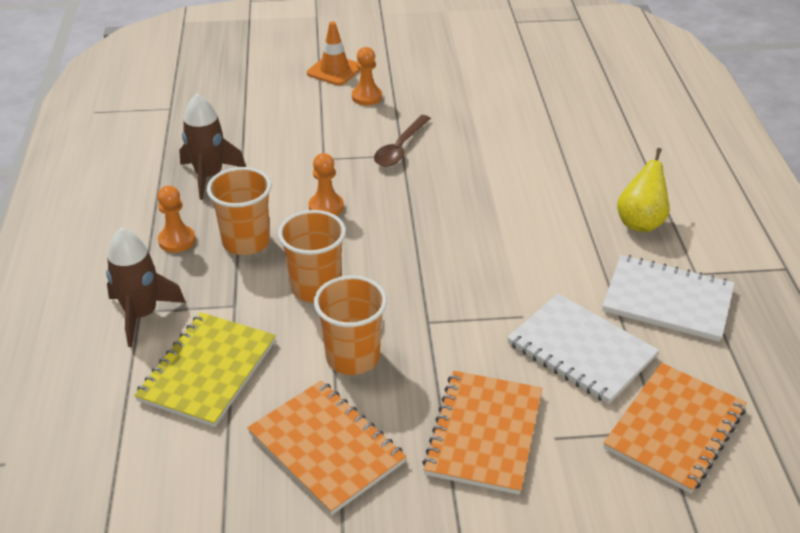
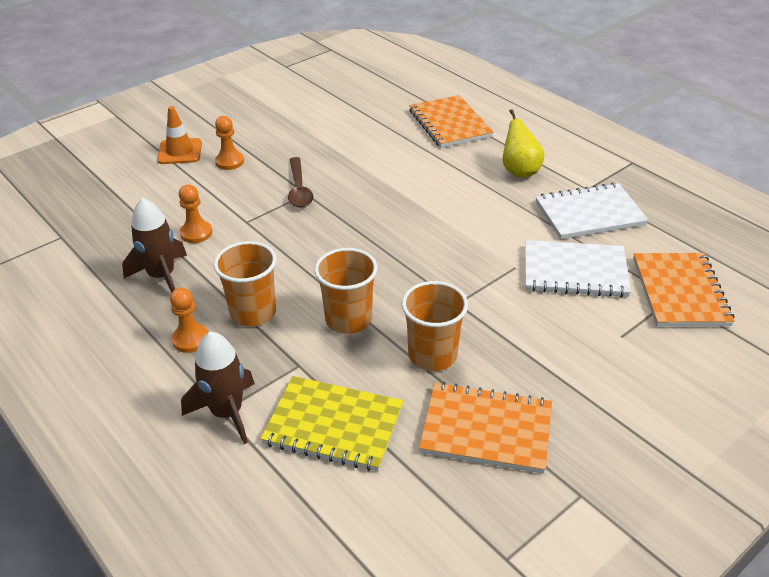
camera: 35 degrees left, 0 degrees up
yellow notebook [134,312,276,427] -> yellow notebook turned 60 degrees counterclockwise [260,376,403,471]
orange pawn [308,153,344,216] -> orange pawn moved to [179,185,212,243]
orange notebook [422,371,542,495] -> orange notebook moved to [409,95,494,148]

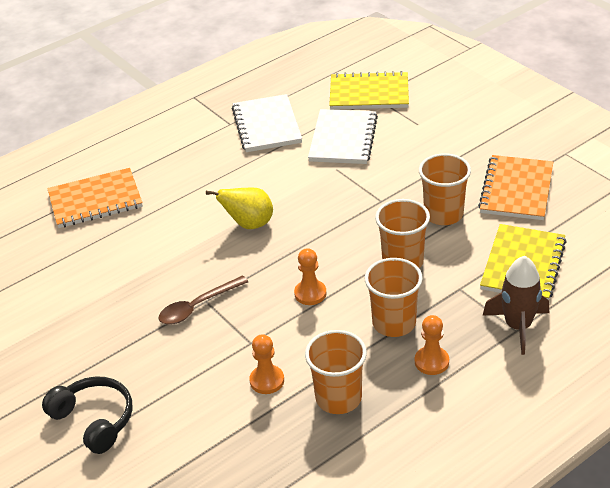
camera: 85 degrees left, 0 degrees up
brown rocket [122,198,187,293] -> orange cup [305,330,367,414]
orange traffic cone [157,106,202,164] -> black headphones [42,376,133,454]
orange pawn [215,116,244,170] -> orange pawn moved to [294,248,326,305]
brown spoon [288,157,313,208] -> brown spoon turned 150 degrees clockwise [159,275,248,325]
yellow pear [503,109,545,178] -> yellow pear moved to [206,187,273,229]
orange notebook [633,253,735,326] -> yellow notebook [329,71,409,110]

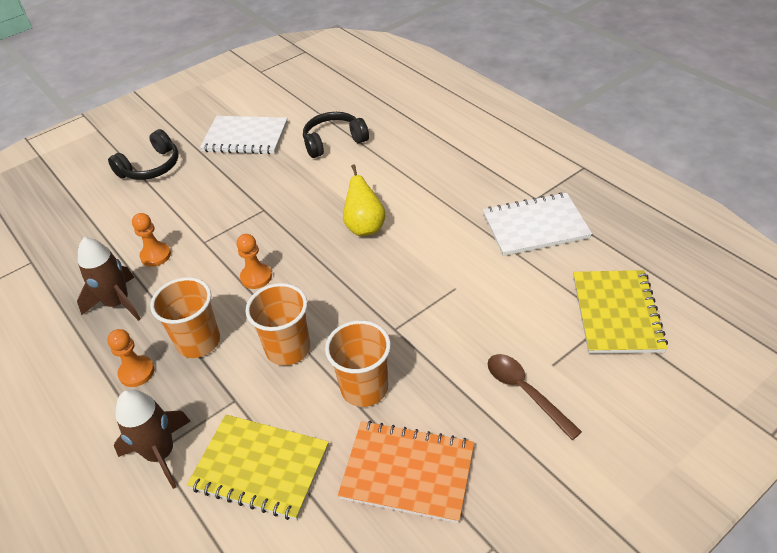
camera: 90 degrees right, 5 degrees up
orange notebook [47,168,143,228] -> none
brown spoon [159,275,248,325] -> brown spoon moved to [487,354,582,440]
orange cup [305,330,367,414] -> brown rocket [77,237,141,321]
white notebook [308,109,378,164] -> white notebook moved to [200,116,288,154]
none -> black headphones [303,112,369,158]

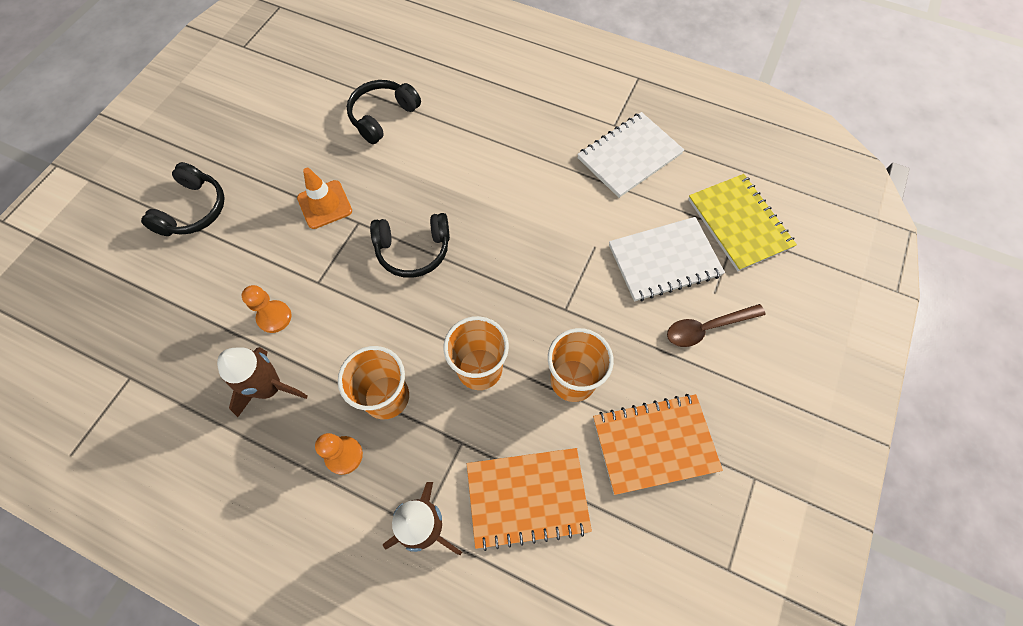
camera: 30 degrees left, 20 degrees up
yellow notebook [187,415,329,520] -> orange notebook [467,448,592,551]
white notebook [200,116,288,154] -> white notebook moved to [609,217,725,302]
orange pawn [237,234,272,289] -> none
yellow pear [343,164,386,236] -> none
brown spoon [487,354,582,440] -> brown spoon turned 45 degrees counterclockwise [667,304,766,347]
none -> orange traffic cone [297,168,352,229]
none -> black headphones [370,213,450,278]

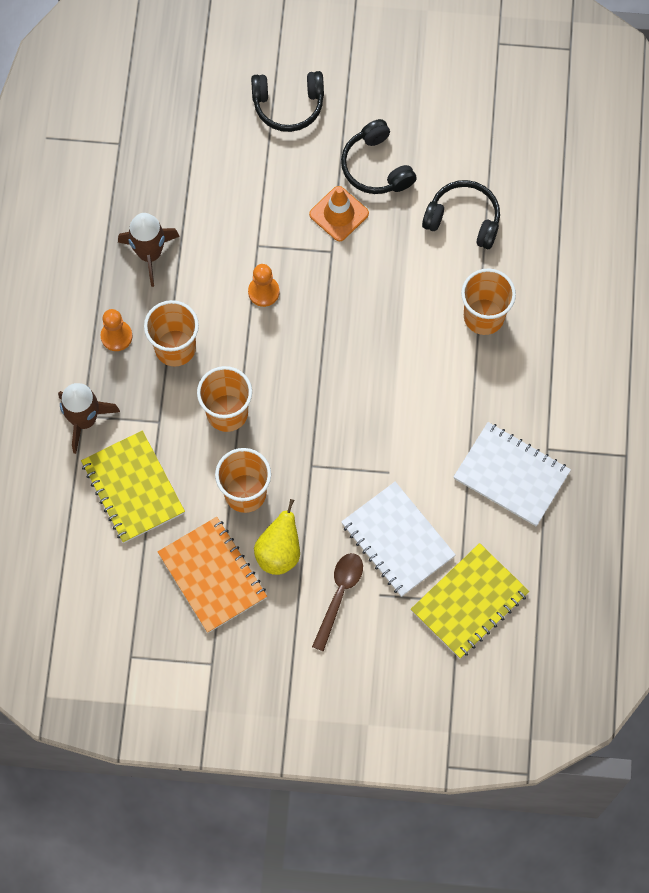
camera: 70 degrees right, 5 degrees up
orange pawn [242,285,291,333] -> orange pawn moved to [248,264,280,307]
black headphones [370,213,450,278] -> black headphones moved to [341,119,417,194]
orange notebook [467,448,592,551] -> yellow notebook [81,430,185,543]
brown spoon [667,304,766,347] -> brown spoon turned 60 degrees clockwise [312,553,363,651]
none -> yellow pear [254,499,300,575]
none -> orange cup [461,268,516,335]

